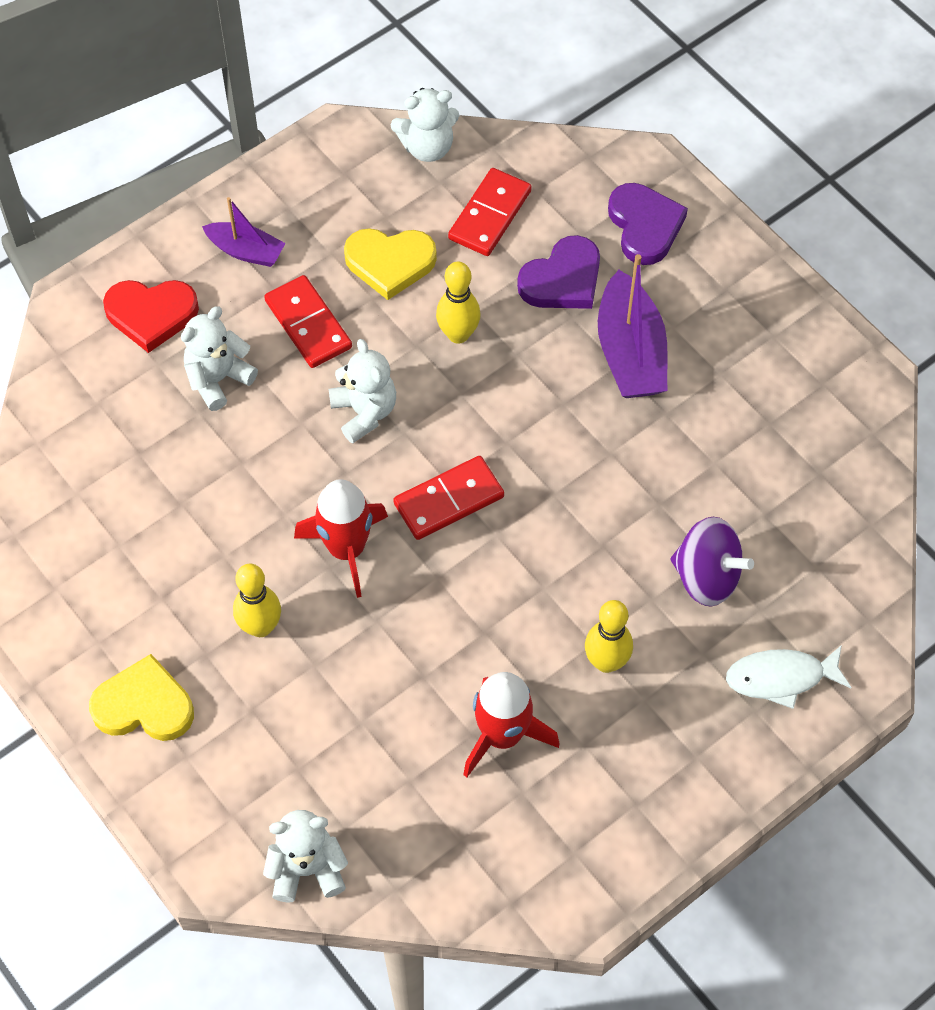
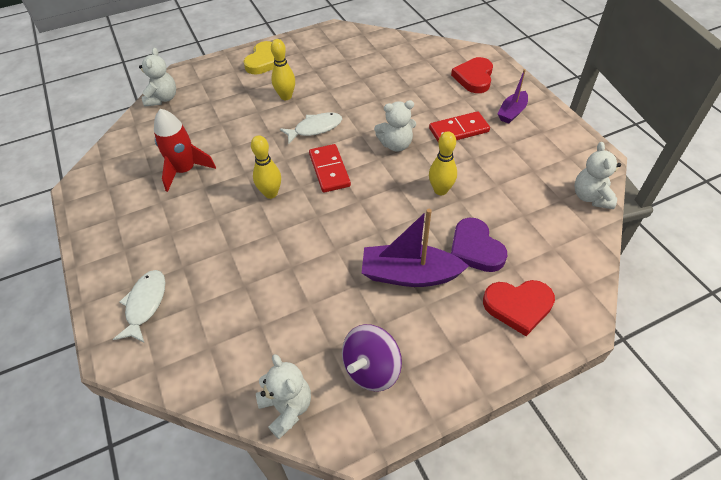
camera: 105 degrees right, 10 degrees down
white teddy bear [181,306,258,411] -> white teddy bear moved to [256,354,311,439]
red rocket [294,479,388,598] -> white fish [280,113,342,144]
yellow heart [344,228,437,300] -> none
red domino [448,168,532,256] -> none
yellow bowling pin [585,600,633,673] -> yellow bowling pin moved to [251,135,281,199]
purple heart [608,183,688,265] -> red heart [483,280,555,336]
purple spinning top [671,517,754,606] -> purple spinning top moved to [342,324,402,392]

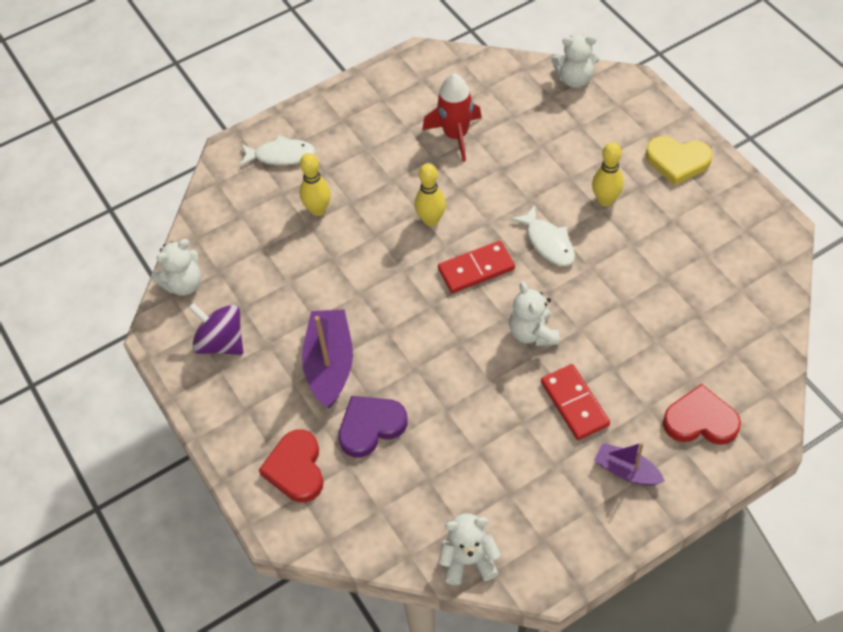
camera: 85 degrees right, 5 degrees up
yellow bowling pin [429,131,457,195] -> yellow bowling pin moved to [300,153,331,216]

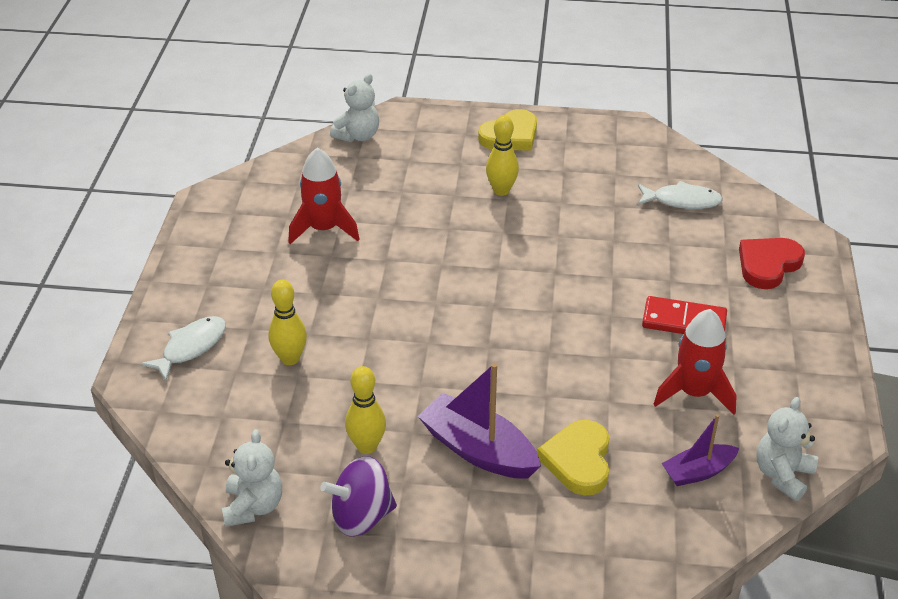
camera: 55 degrees left, 15 degrees down
red heart [259,430,324,502] -> none
purple heart [338,396,408,457] -> yellow heart [537,420,609,495]
yellow bowling pin [415,163,446,227] -> yellow bowling pin moved to [345,366,386,454]
red domino [438,241,515,293] -> none
white teddy bear [509,282,559,346] -> none
white fish [511,205,575,266] -> white fish moved to [638,181,723,209]
purple boat [594,442,665,485] -> purple boat moved to [662,414,739,486]
none -> red rocket [653,309,737,415]

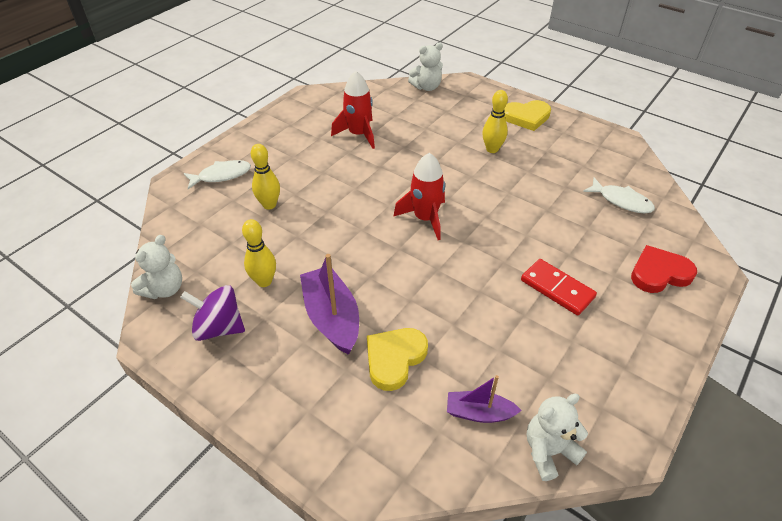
camera: 30 degrees right, 5 degrees up
red rocket [653,309,737,415] -> red rocket moved to [393,153,445,240]

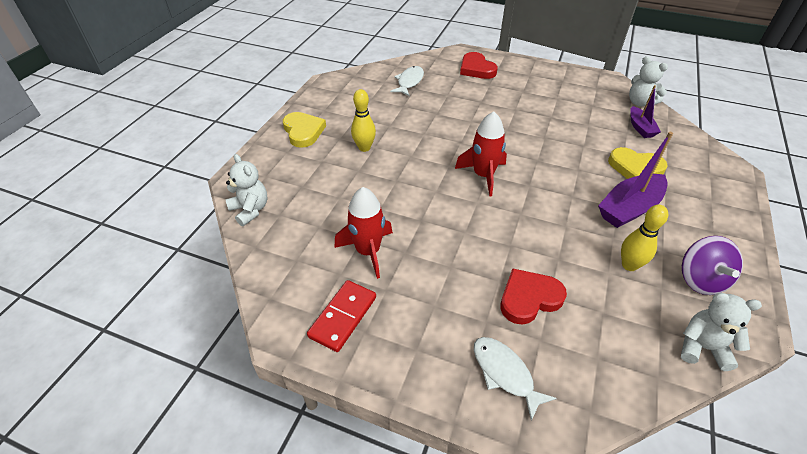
camera: 105 degrees left, 0 degrees up
yellow bowling pin [251,144,280,210] -> red heart [501,268,567,325]
red domino [521,259,597,316] -> red domino moved to [307,280,376,352]

